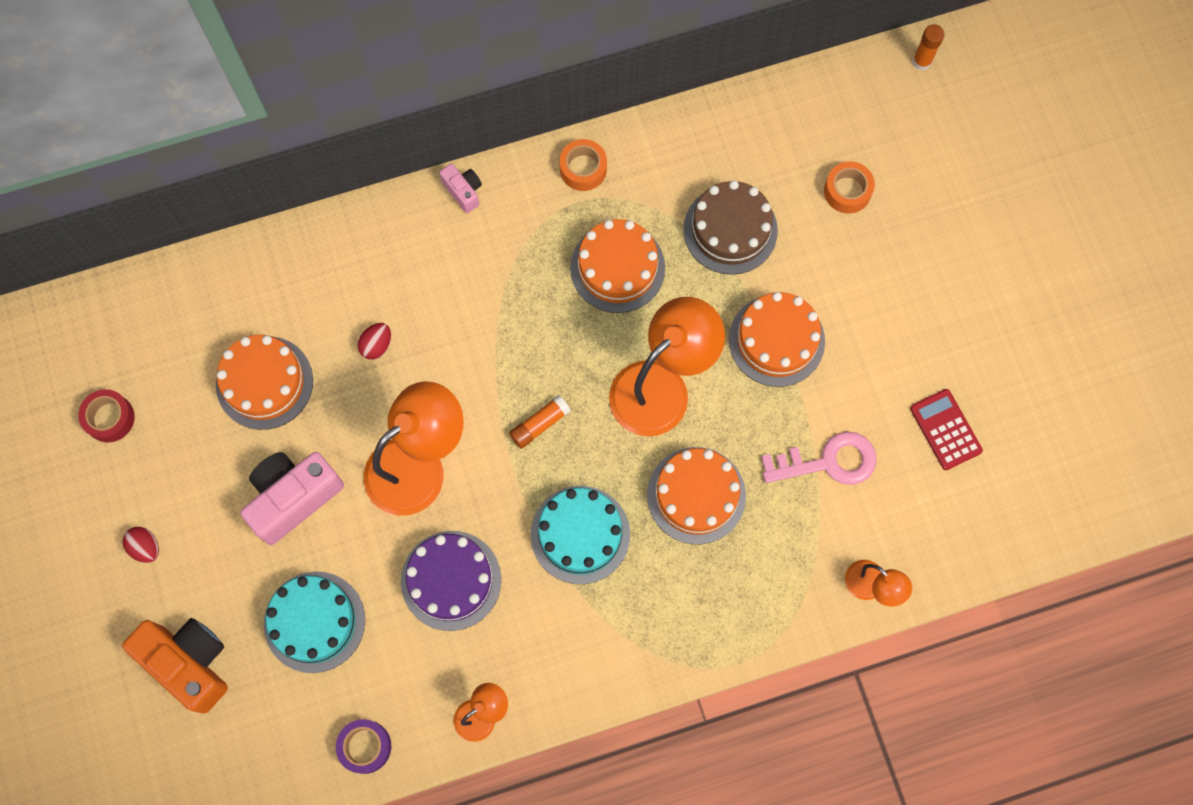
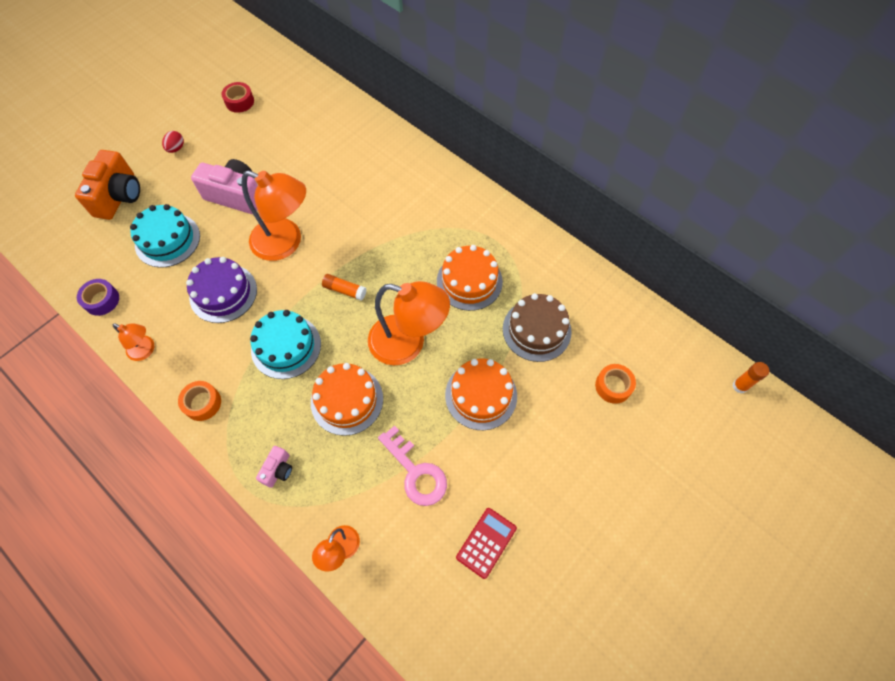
camera: 60 degrees right, 10 degrees down
orange cake [216,335,313,430] -> none
red egg [358,323,391,360] -> none
pink camera [439,164,482,213] -> pink camera moved to [256,446,292,488]
orange tape [560,139,607,191] -> orange tape moved to [178,381,221,421]

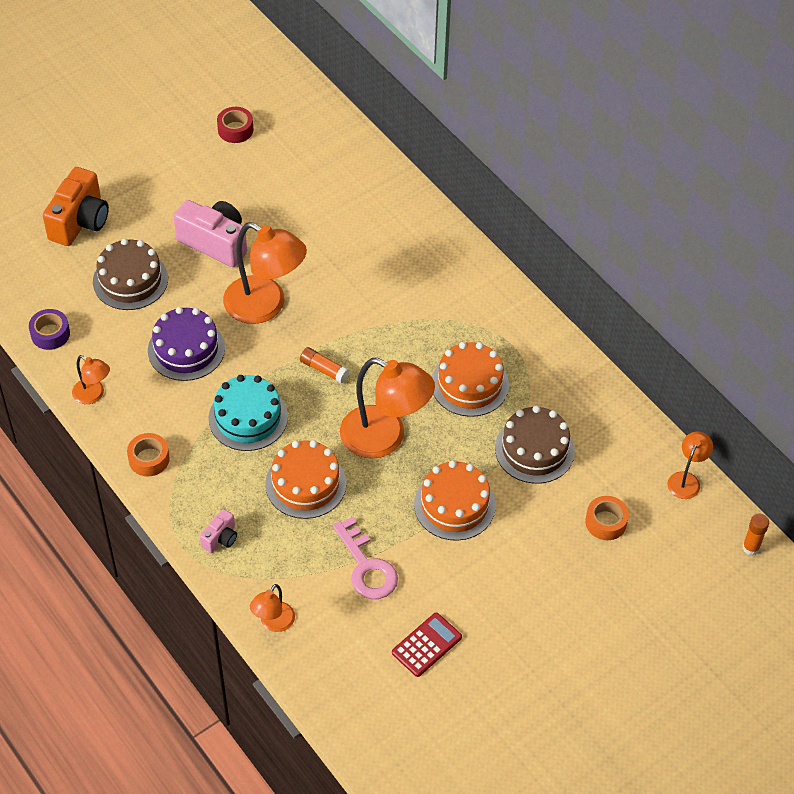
camera: 10 degrees right, 10 degrees down
turquoise cake [130,204,200,268] -> brown cake [93,238,168,310]
red egg [162,131,184,153] -> none
none -> orange lamp [668,432,713,499]

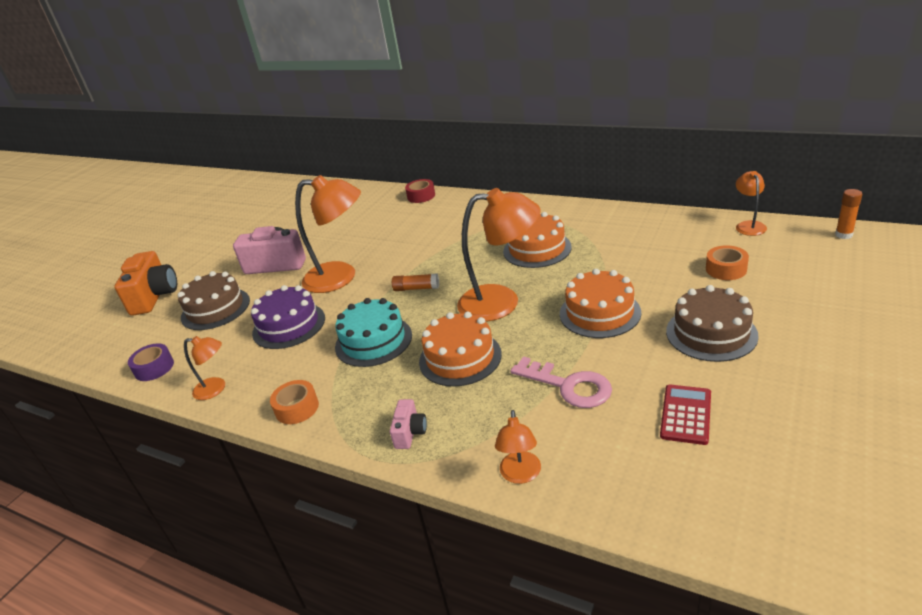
camera: 20 degrees left, 20 degrees down
red tape [217,107,253,143] -> red tape moved to [405,179,435,203]
brown cake [495,406,575,484] -> brown cake moved to [666,285,759,362]

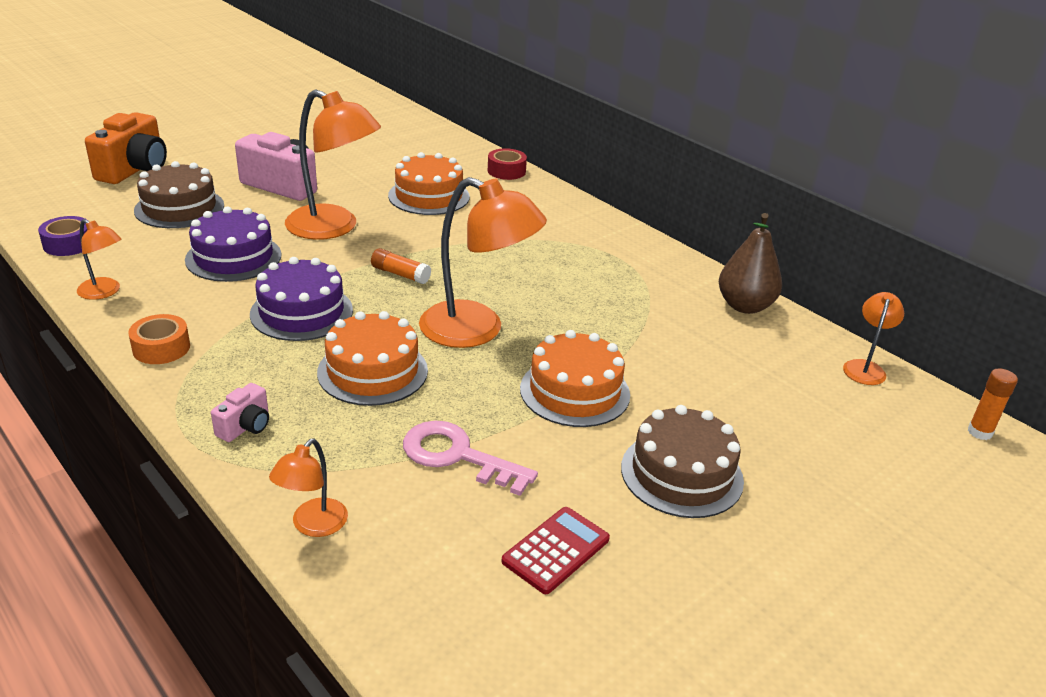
camera: 15 degrees right, 0 degrees up
turquoise cake [335,298,412,367] -> purple cake [250,257,353,341]
orange cake [503,212,572,268] -> orange cake moved to [388,152,470,215]
pink key [511,356,612,408] -> pink key turned 150 degrees clockwise [403,421,538,496]
orange tape [706,245,749,280] -> none
none -> brown pear [719,213,782,314]

